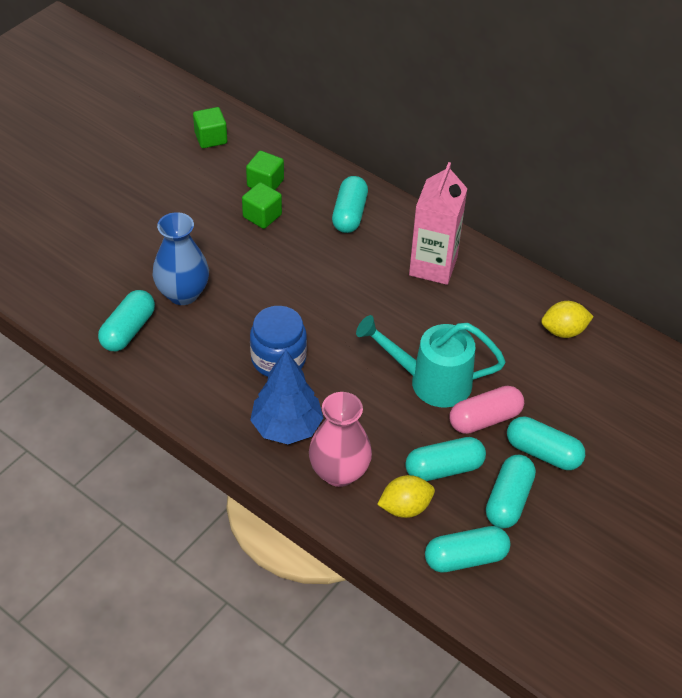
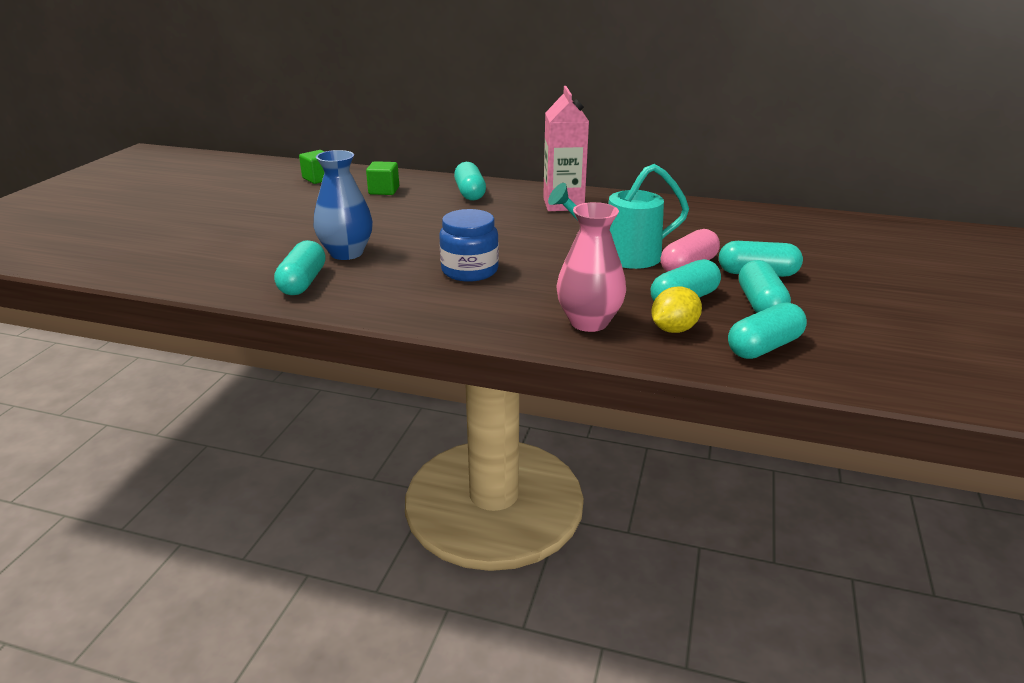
camera: 20 degrees left, 20 degrees down
green cube [242,182,282,229] -> none
blue tree [250,350,323,444] -> none
yellow lemon [541,301,594,338] -> none

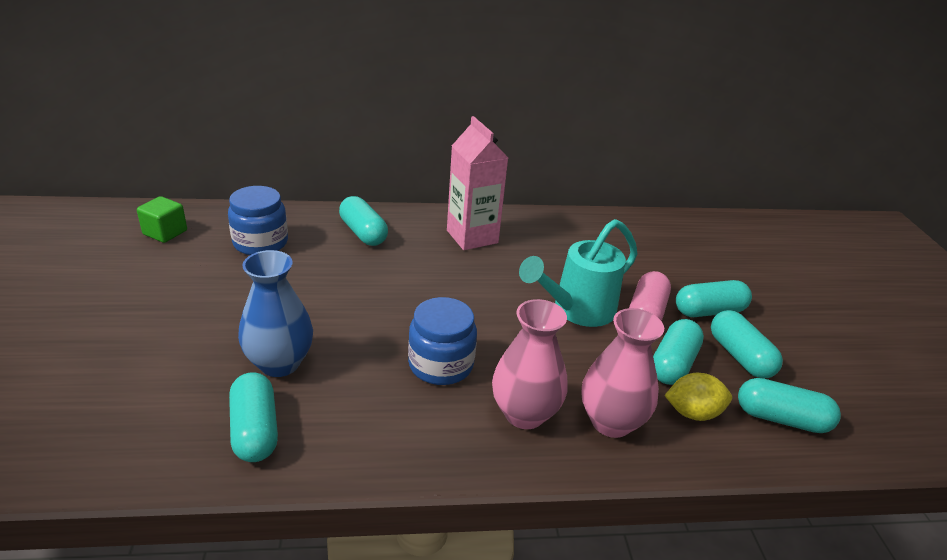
camera: 25 degrees left, 5 degrees up
green cube [366,161,399,195] -> blue jar [228,186,288,255]
yellow lemon [651,286,702,333] -> yellow lemon turned 60 degrees clockwise [664,373,732,421]
turquoise capsule [728,302,807,359] -> turquoise capsule turned 75 degrees clockwise [738,378,841,433]
none -> pink vase [492,299,567,429]

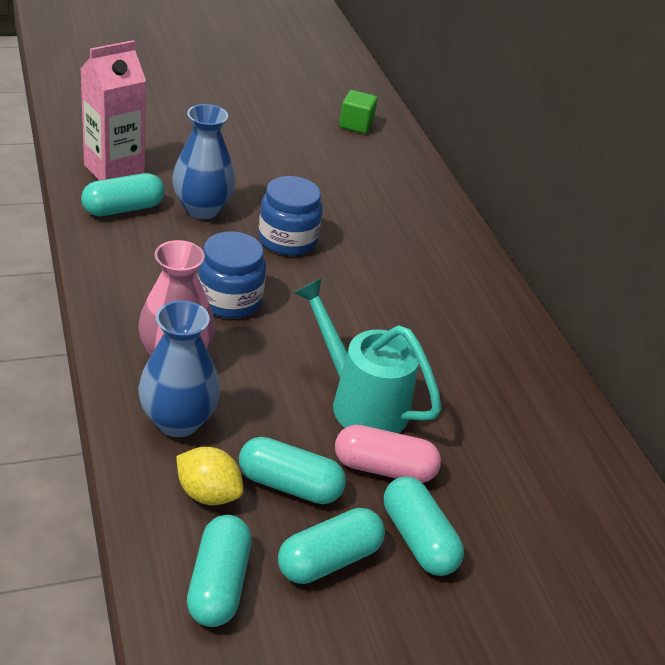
camera: 75 degrees right, 5 degrees up
blue jar [228,186,288,255] -> blue jar moved to [258,176,323,256]
turquoise capsule [339,196,388,246] -> none
pink carton [447,116,508,250] -> pink carton moved to [80,40,146,180]
pink vase [582,308,664,438] -> blue vase [139,300,220,437]
yellow lemon [664,373,732,421] -> yellow lemon turned 45 degrees counterclockwise [176,447,244,505]

